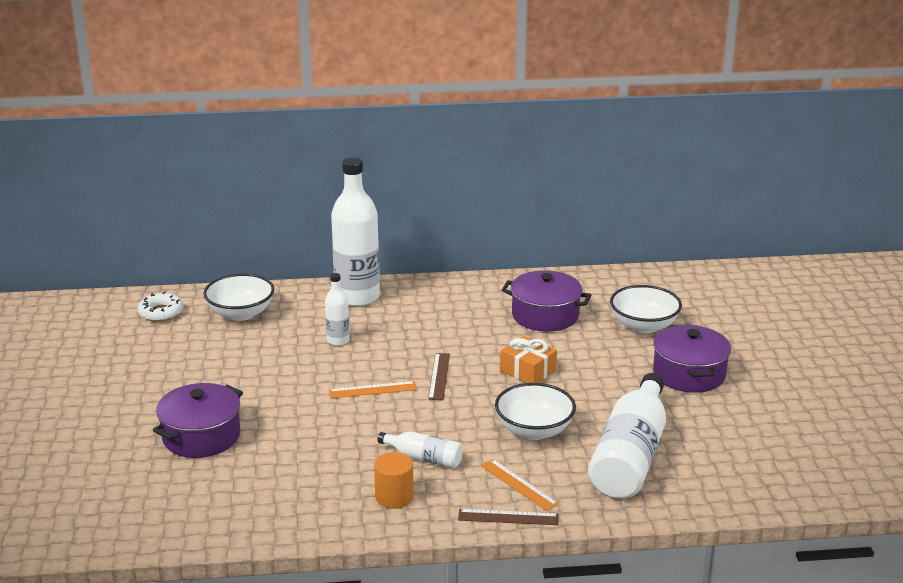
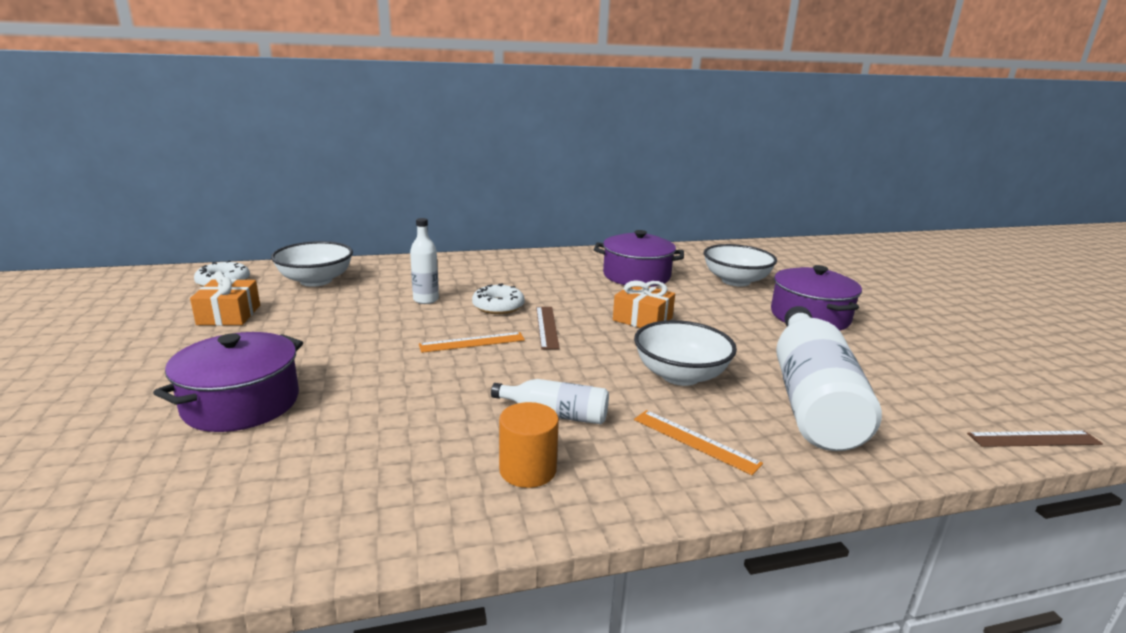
camera: 10 degrees left, 5 degrees down
white bottle [331,157,380,307] -> none
brown ruler [458,509,558,525] -> brown ruler moved to [967,431,1103,447]
none -> orange gift [190,271,260,326]
none -> white donut [472,283,525,314]

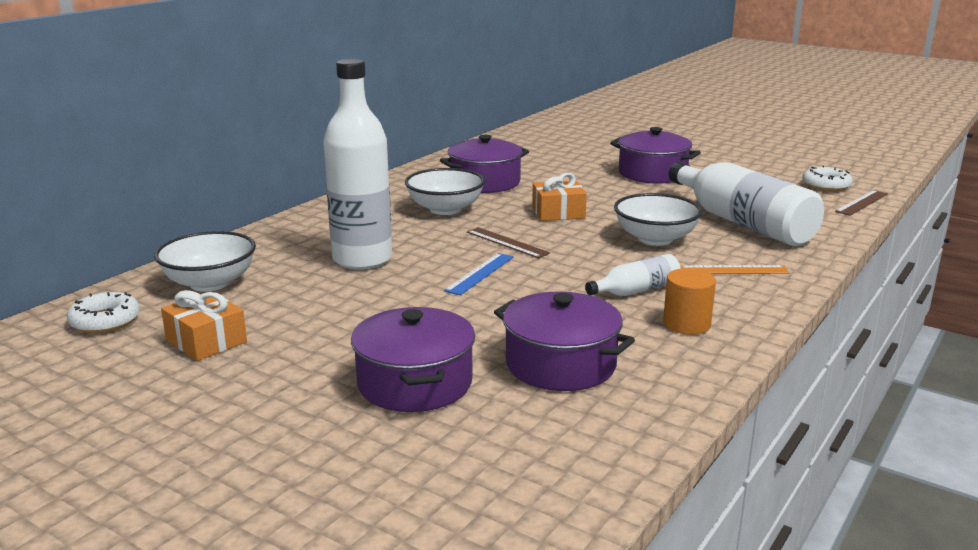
camera: 40 degrees left, 0 degrees up
white bottle [410,218,439,304] -> white bottle [324,59,392,270], size x2.09
orange ruler [419,332,525,353] -> blue ruler [444,253,514,295]
white donut [472,283,525,314] -> white donut moved to [802,166,853,191]
white bowl [704,244,777,286] -> white bowl moved to [405,168,485,215]
none -> purple pot [494,291,635,391]

